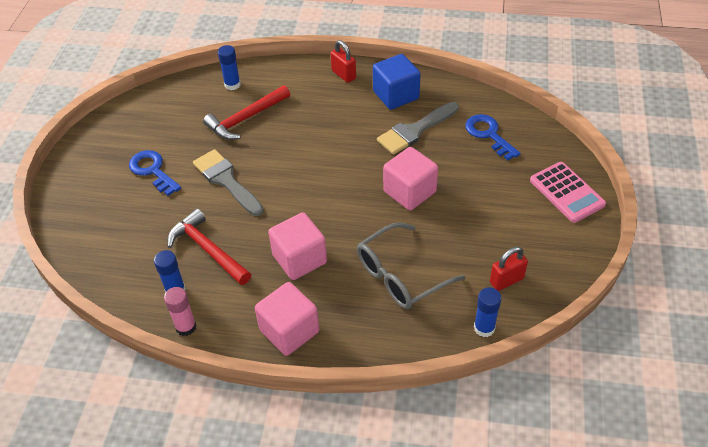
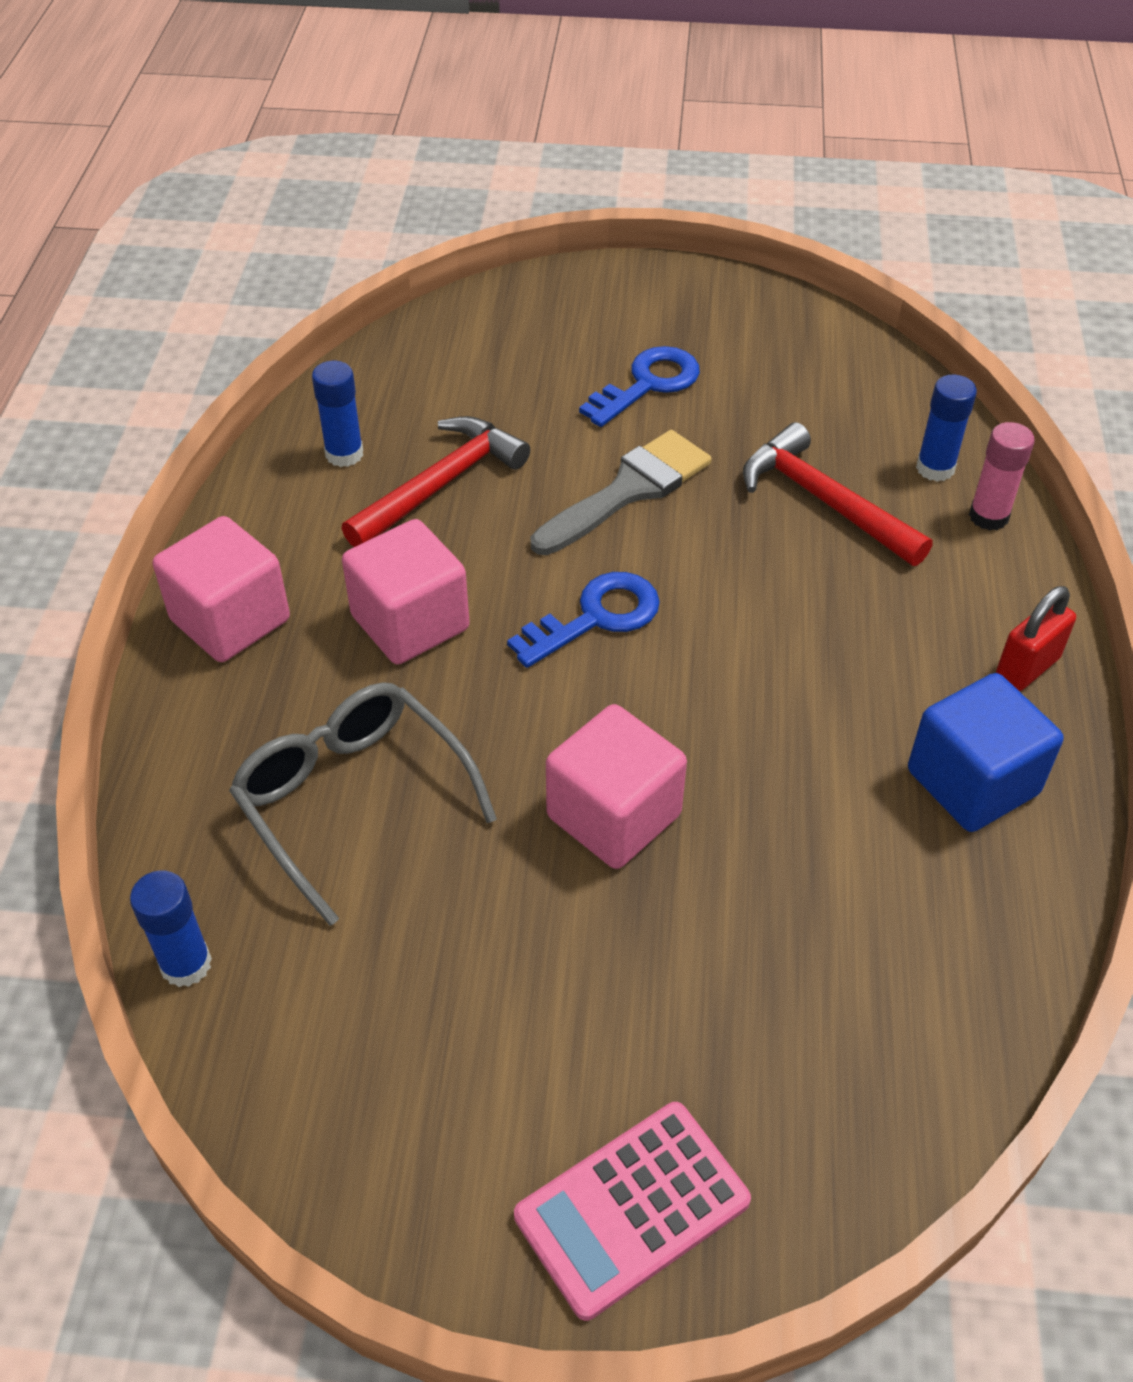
camera: 85 degrees right, 0 degrees up
pink glue stick [164,287,197,336] -> pink glue stick moved to [969,422,1035,531]
grey brush [377,102,459,155] -> none
blue key [465,114,521,160] -> blue key moved to [507,572,660,668]
red padlock [490,247,528,291] -> none

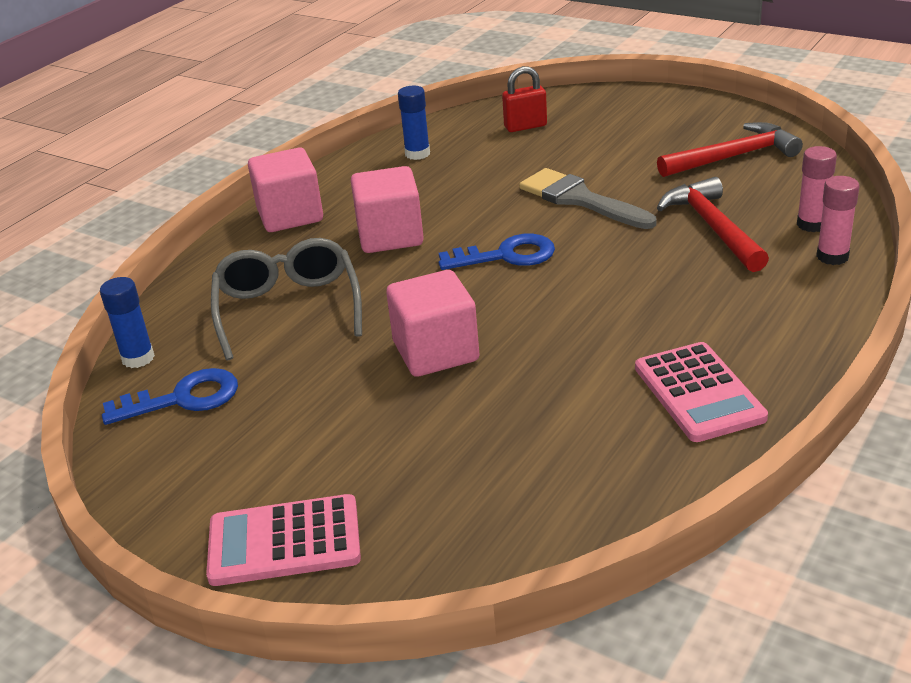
camera: 30 degrees right, 15 degrees down
red hammer [341,416,530,547] -> red hammer moved to [657,122,803,177]
grey brush [531,430,712,555] -> grey brush turned 120 degrees counterclockwise [519,168,656,229]
blue key [579,346,700,427] -> blue key moved to [102,368,238,425]
blue cube [908,673,1064,832] -> pink calculator [635,342,768,442]
blue glue stick [916,375,977,482] -> pink glue stick [797,146,837,232]
red padlock [996,586,1076,691] -> red padlock moved to [502,66,547,132]

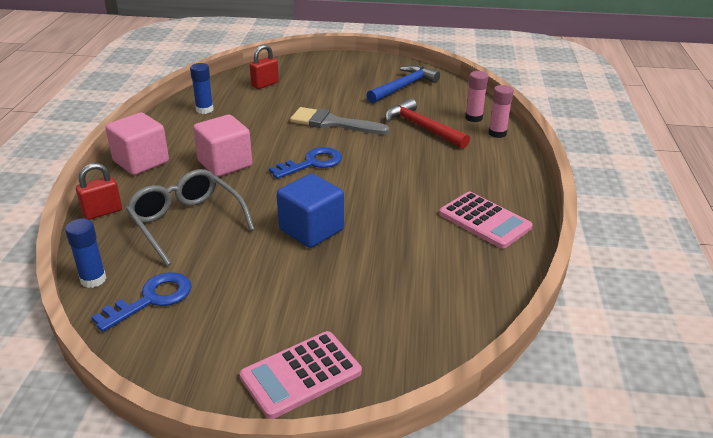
camera: 30 degrees left, 0 degrees up
pink cube [386,270,480,377] -> blue cube [277,173,344,248]
red hammer [657,122,803,177] -> blue hammer [366,65,440,103]
none -> red padlock [76,163,122,220]

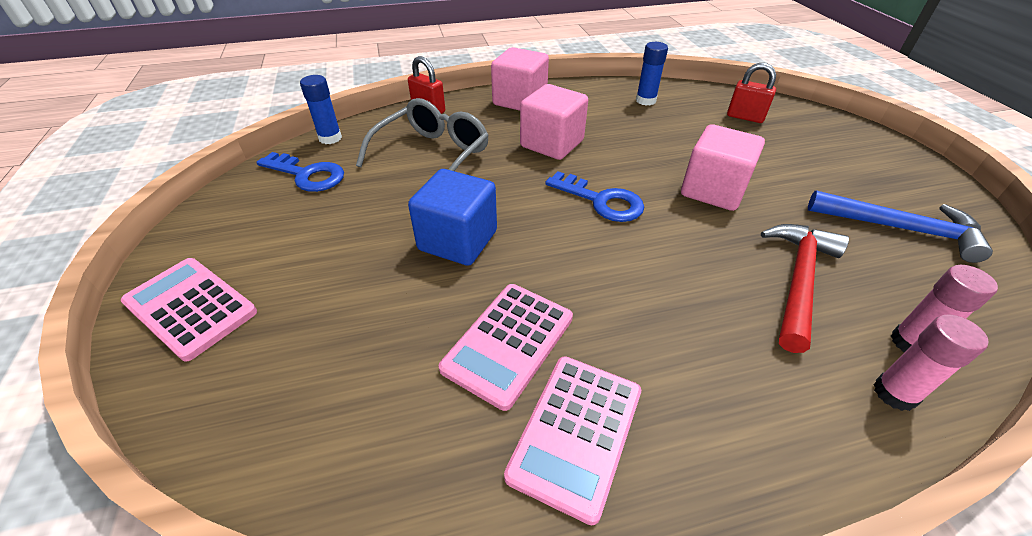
camera: 70 degrees right, 10 degrees up
grey brush [290,107,390,134] -> pink cube [681,124,765,211]
none -> pink calculator [439,284,573,411]

